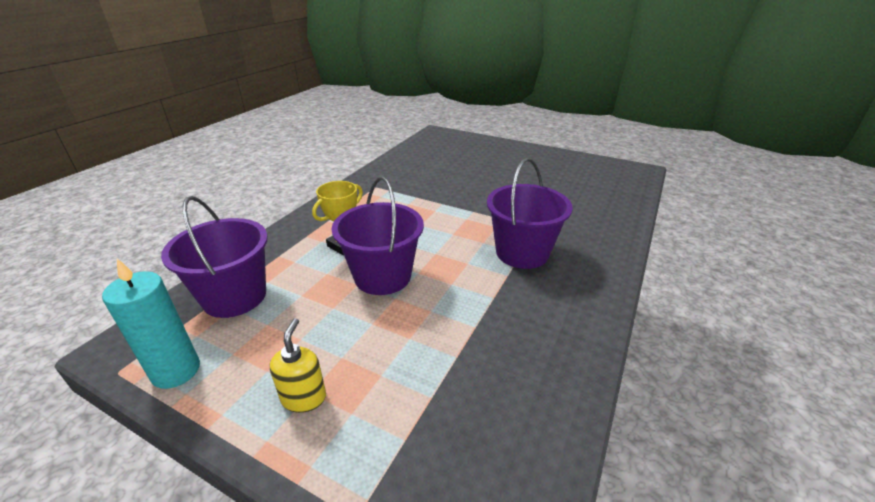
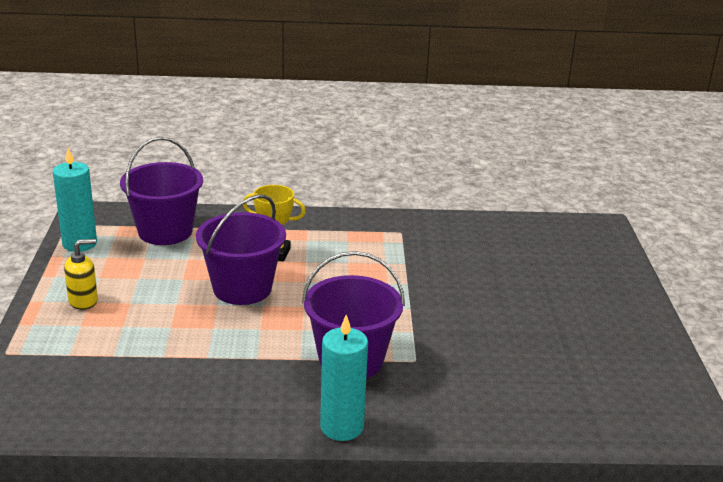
camera: 60 degrees right, 5 degrees down
none -> turquoise candle [320,315,368,441]

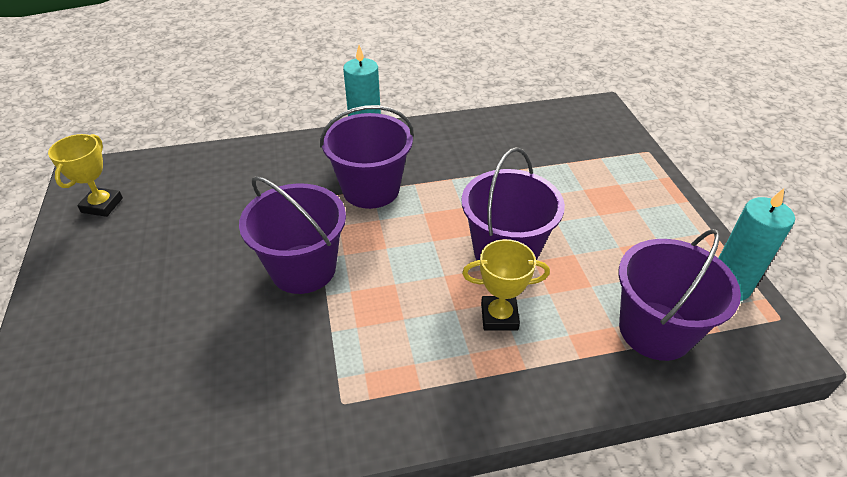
camera: 170 degrees right, 15 degrees up
yellow soap dispenser [64,239,98,310] -> none
none -> yellow trophy [48,134,123,217]
none -> purple bucket [239,176,346,294]

